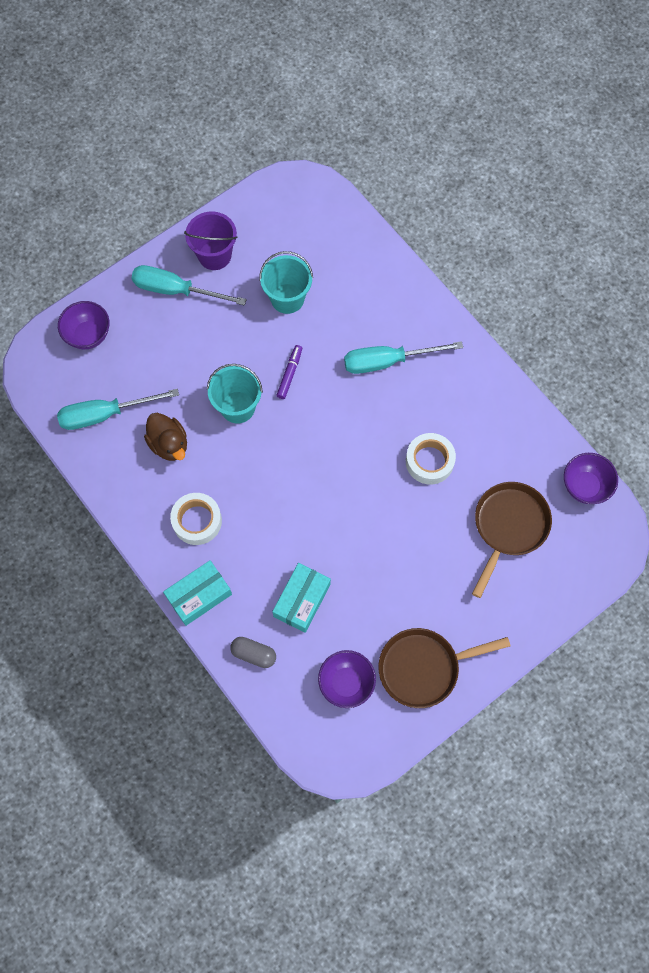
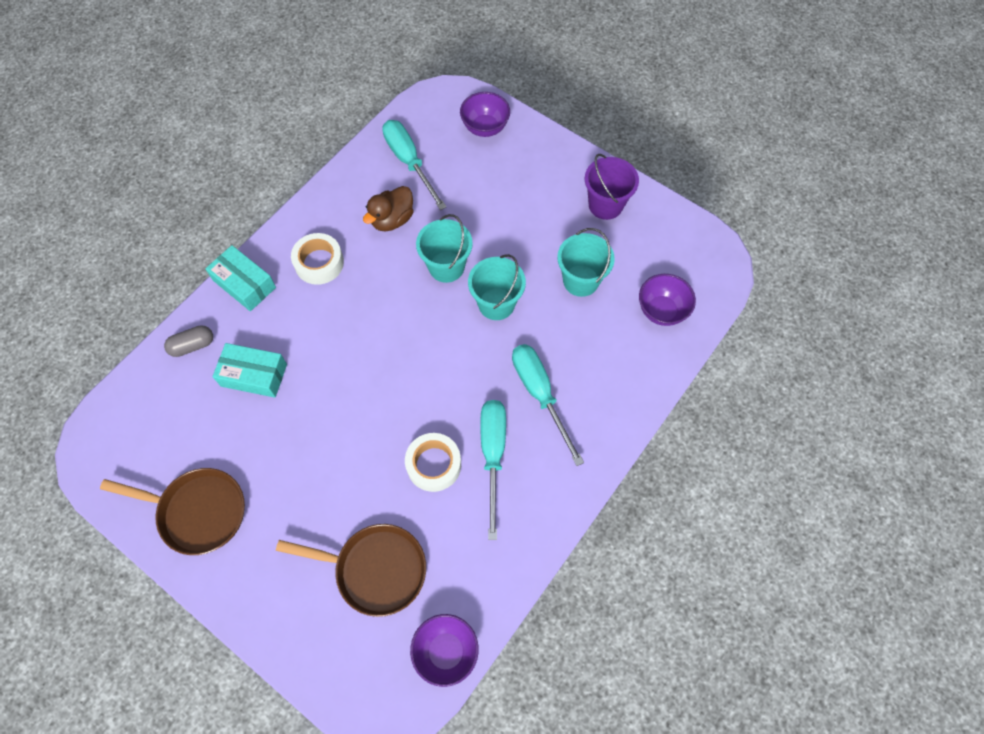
camera: 75 degrees right, 5 degrees down
turquoise screwdriver [132,265,247,306] -> turquoise screwdriver moved to [480,400,506,540]
grey capsule [230,637,276,668] -> grey capsule turned 60 degrees clockwise [164,325,213,357]
purple marker [277,345,302,399] -> turquoise bucket [468,254,526,320]
purple bowl [318,650,376,708] -> purple bowl moved to [639,274,696,326]
brown pan [378,628,510,708] -> brown pan turned 135 degrees clockwise [100,468,245,555]

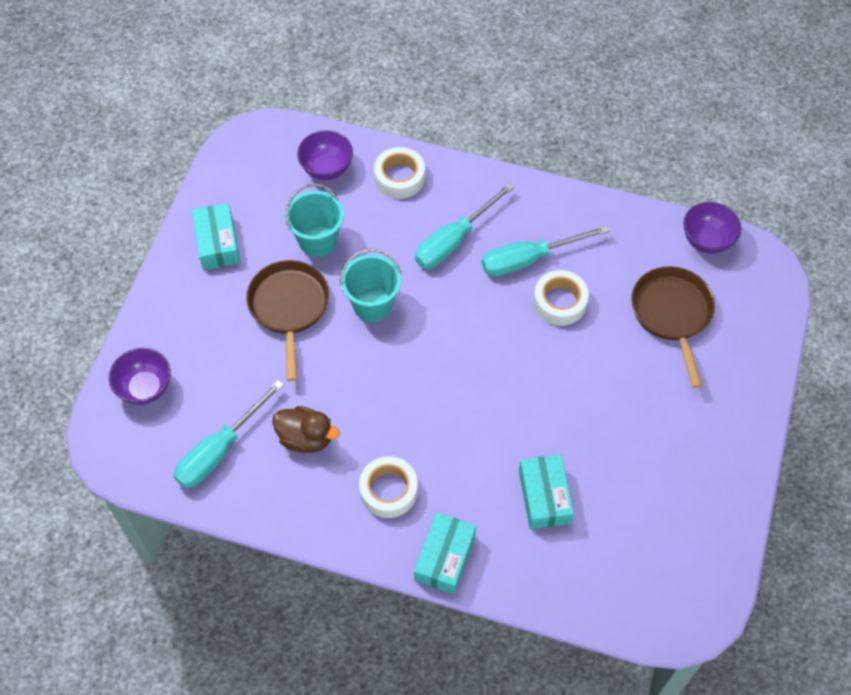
camera: 110 degrees left, 5 degrees down
brown pan [100,468,245,555] -> brown pan moved to [246,260,329,381]
grey capsule [164,325,213,357] -> none
turquoise bucket [416,214,473,283] -> none
purple bucket [585,154,639,220] -> turquoise box [192,203,240,270]
none -> white tape [374,147,425,199]

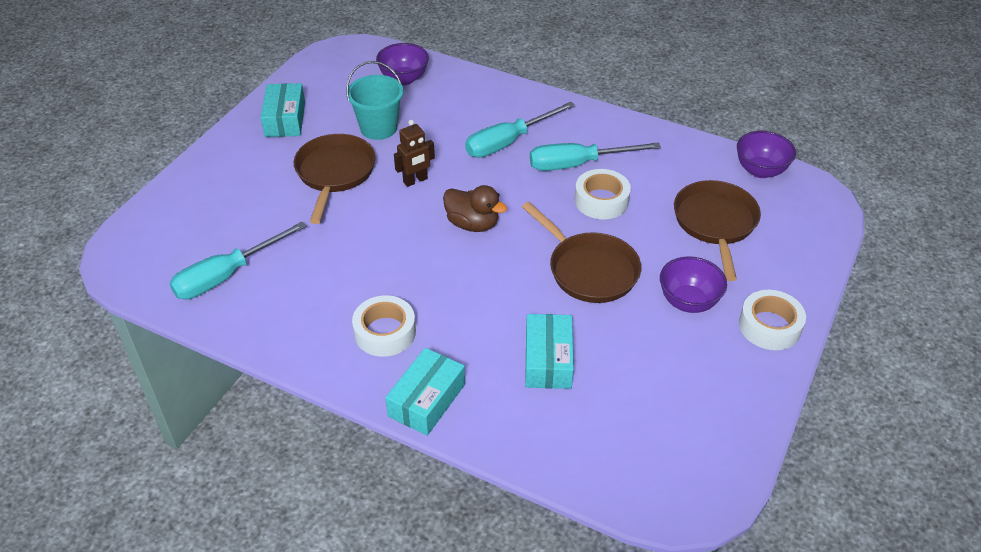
camera: 10 degrees right, 15 degrees down
purple bowl [109,348,171,405] -> purple bowl moved to [660,256,727,313]
brown duck [272,406,340,453] -> brown duck moved to [443,185,507,232]
turquoise bucket [340,249,402,322] -> brown robot [394,120,435,187]
white tape [374,147,425,199] -> white tape moved to [739,290,806,350]
none -> brown pan [522,202,641,303]

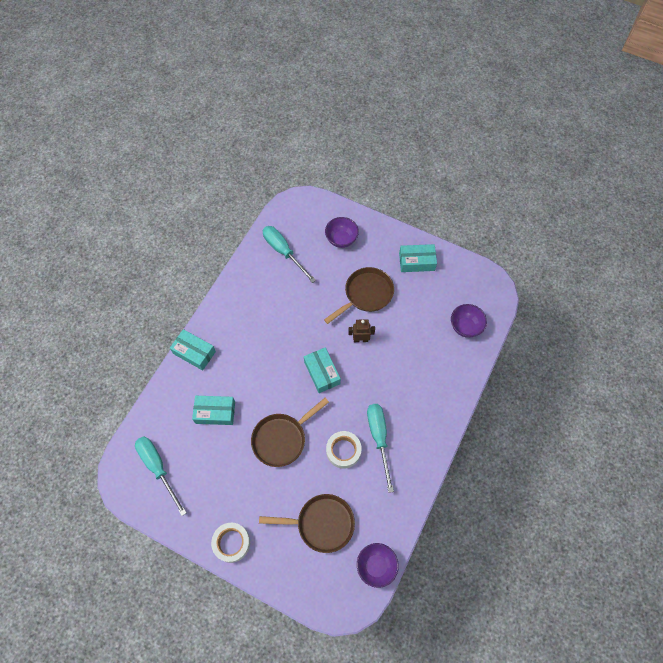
camera: 90 degrees right, 20 degrees up
brown pan [294,134,376,224] -> brown pan turned 45 degrees counterclockwise [324,267,394,324]
turquoise bucket [346,61,403,140] -> none
white tape [352,295,416,357] -> none
brown robot [394,120,435,187] -> brown robot turned 120 degrees clockwise [348,319,375,342]
brown duck [443,185,507,232] -> turquoise box [304,347,341,393]
turquoise screwdriver [465,102,575,158] -> turquoise screwdriver moved to [135,436,187,516]
purple bowl [660,256,727,313] -> purple bowl moved to [325,217,359,248]

